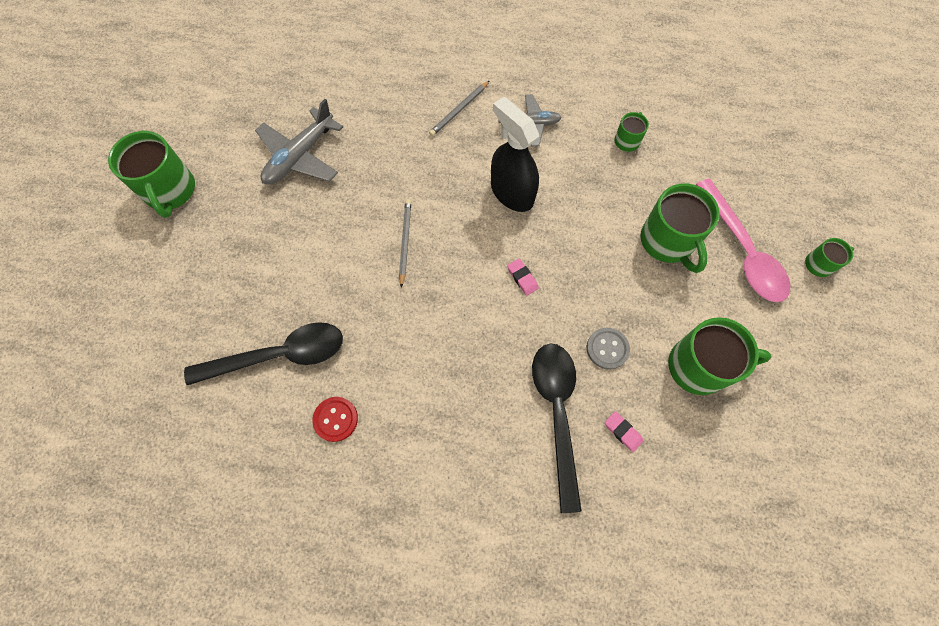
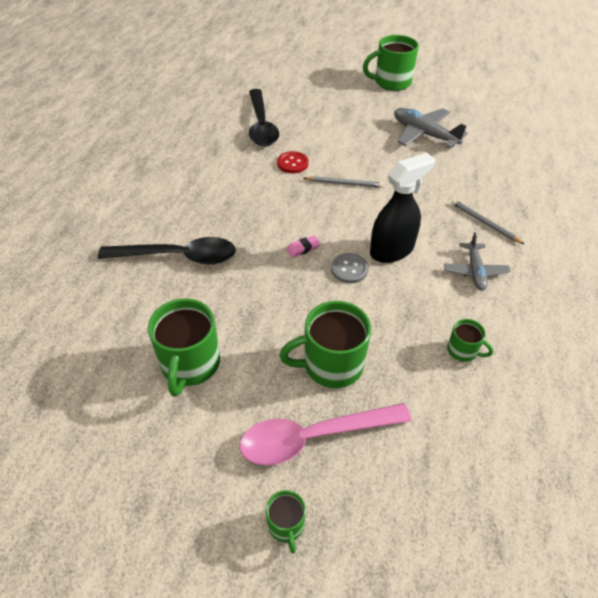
camera: 95 degrees right, 20 degrees down
red button [312,397,358,442] -> red button moved to [277,151,308,173]
grey button [587,328,630,370] -> grey button moved to [331,253,369,283]
pink eraser [605,411,643,452] -> none

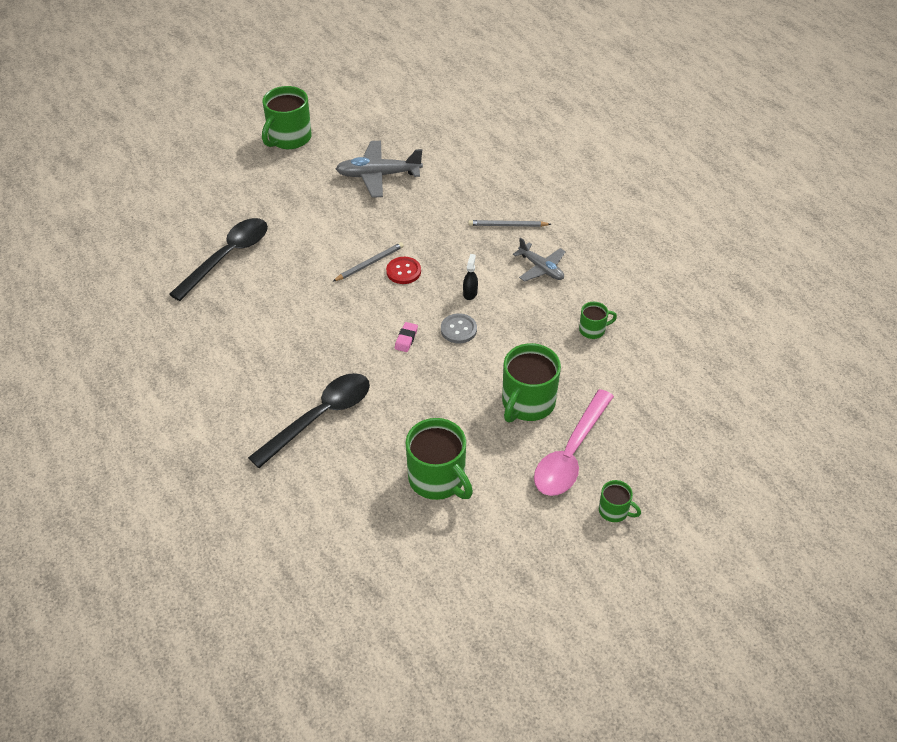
camera: 45 degrees left, 0 degrees up
black spoon [249,89,279,146] -> black spoon turned 90 degrees counterclockwise [169,218,268,301]
red button [277,151,308,173] -> red button moved to [386,257,421,284]
black spray bottle [370,153,435,263] -> black spray bottle [463,254,478,300], size x0.43

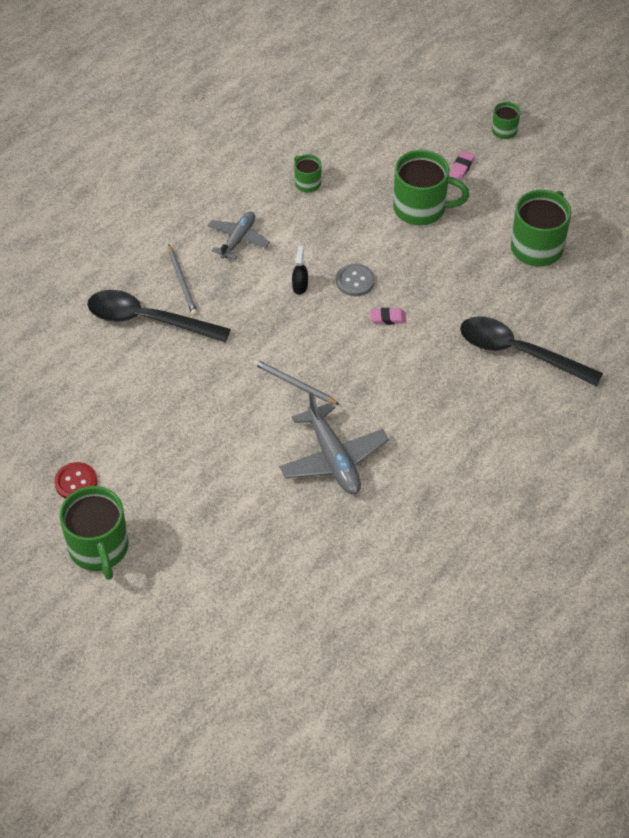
camera: 110 degrees left, 5 degrees up
black spoon [169,218,268,301] -> black spoon moved to [87,290,231,343]
green mug [262,86,312,149] -> green mug turned 60 degrees clockwise [59,486,128,580]
grey plane [336,141,423,198] -> grey plane moved to [280,392,389,494]
red button [386,257,421,284] -> red button moved to [54,462,97,499]
black spray bottle [463,254,478,300] -> black spray bottle turned 105 degrees clockwise [292,245,308,295]
pink spoon [534,389,614,496] -> pink eraser [449,151,475,181]

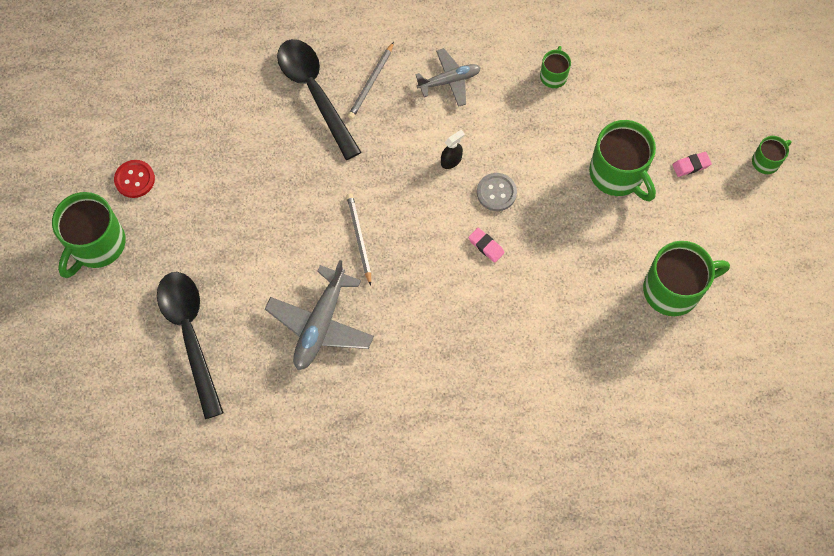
camera: 45 degrees right, 15 degrees up
black spoon [460,316,603,386] -> black spoon moved to [157,272,224,419]

